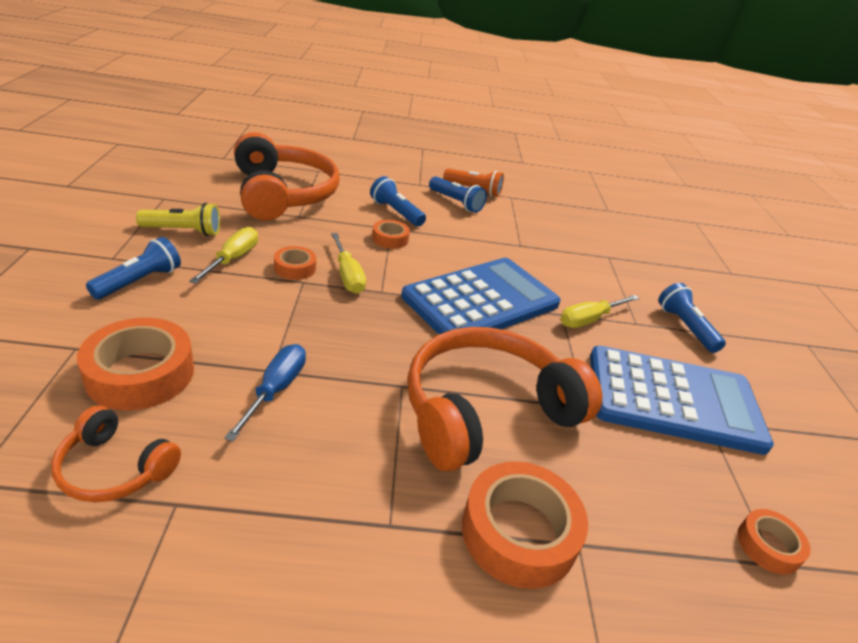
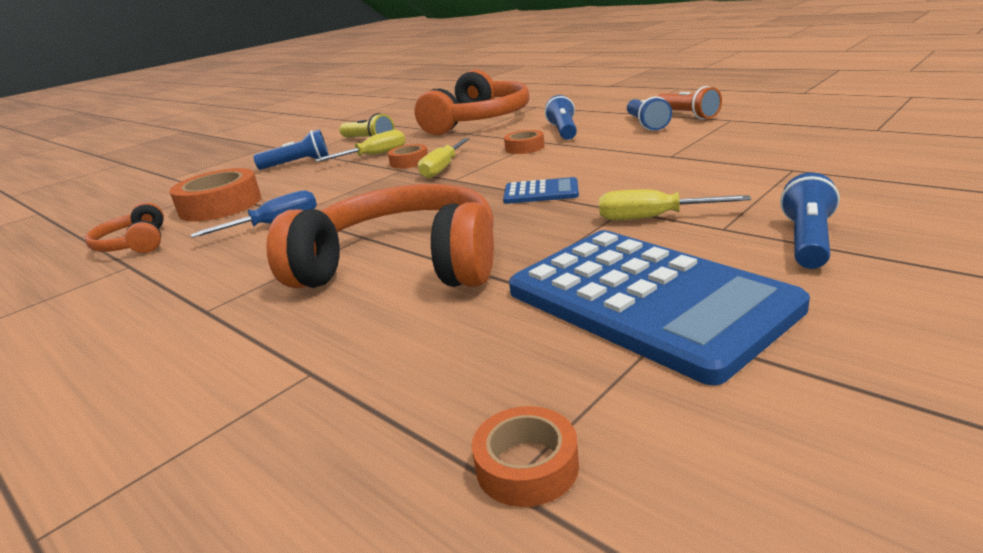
camera: 50 degrees right, 10 degrees down
blue calculator [401,258,561,334] -> blue calculator [503,177,579,204], size x0.43
orange tape [462,461,588,589] -> none

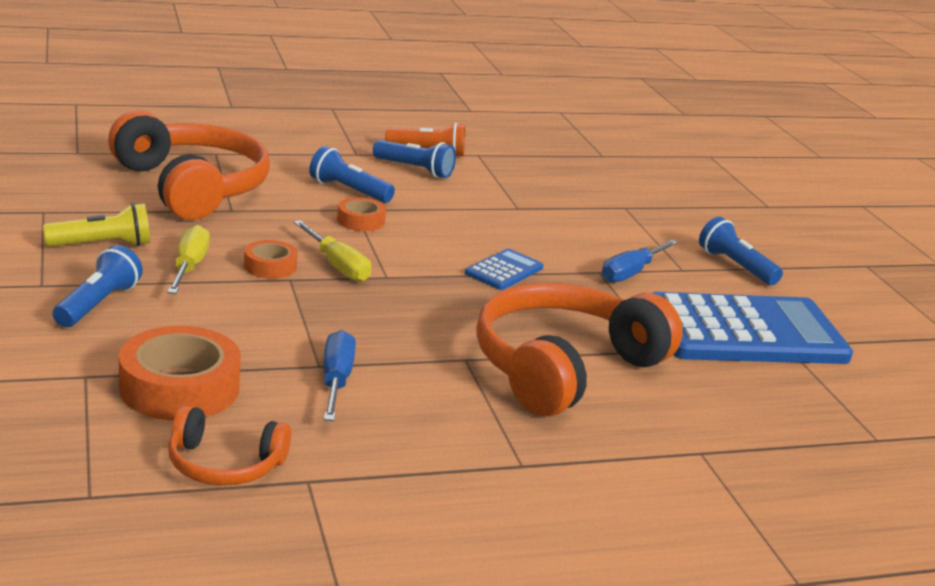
camera: 65 degrees left, 0 degrees up
orange tape [472,406,579,507] -> none
yellow screwdriver [599,190,751,220] -> blue screwdriver [602,240,678,283]

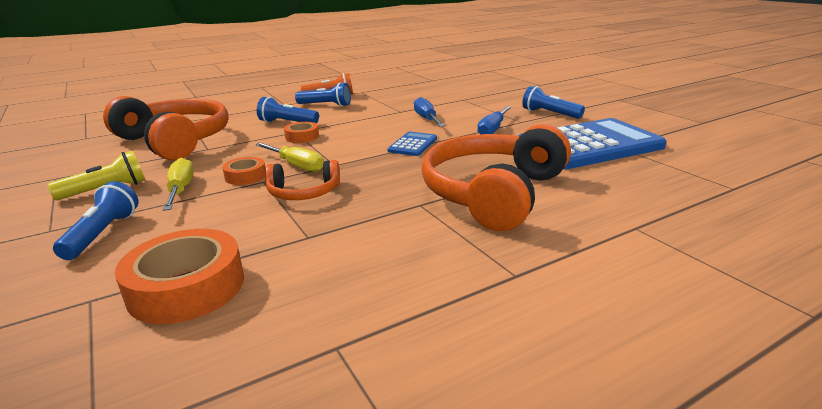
camera: 10 degrees left, 0 degrees up
orange headphones [168,405,291,486] -> orange headphones moved to [265,160,340,200]
blue screwdriver [323,330,356,421] -> blue screwdriver moved to [414,97,445,126]

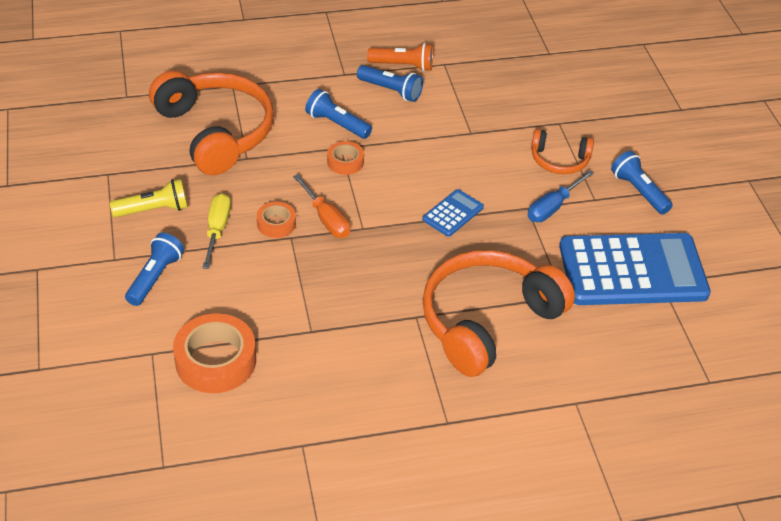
camera: 15 degrees right, 20 degrees up
yellow screwdriver [255,143,324,172] -> orange screwdriver [293,174,350,238]
orange headphones [265,160,340,200] -> orange headphones moved to [531,129,594,174]
blue screwdriver [414,97,445,126] -> none

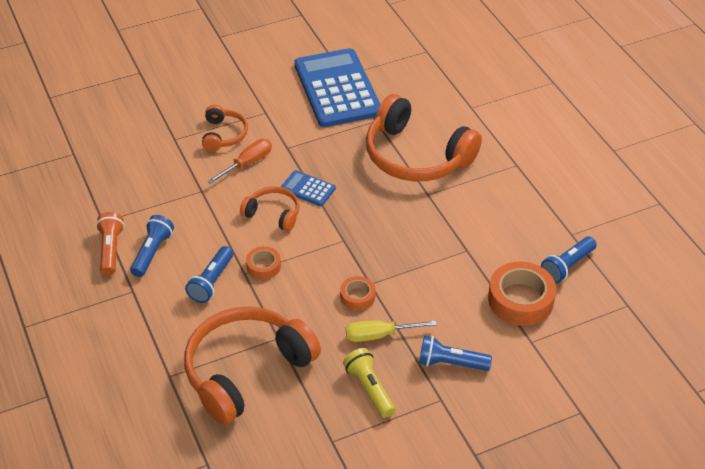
camera: 100 degrees left, 0 degrees up
orange screwdriver [293,174,350,238] -> orange screwdriver moved to [207,139,272,184]
blue screwdriver [528,170,594,222] -> none
blue flashlight [611,151,673,214] -> blue flashlight moved to [541,236,597,283]
none -> orange headphones [240,186,300,232]

